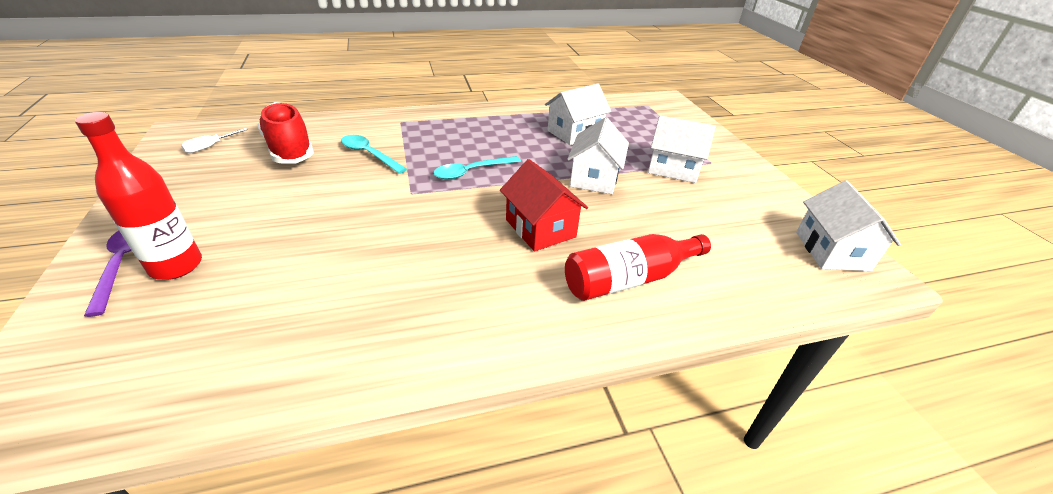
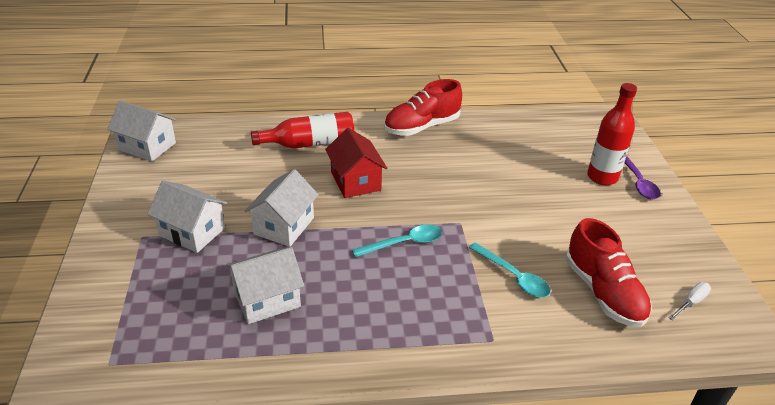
camera: 170 degrees left, 0 degrees up
white house [796,180,901,271] -> white house turned 75 degrees counterclockwise [107,101,176,162]
none -> red shoe [384,79,462,136]

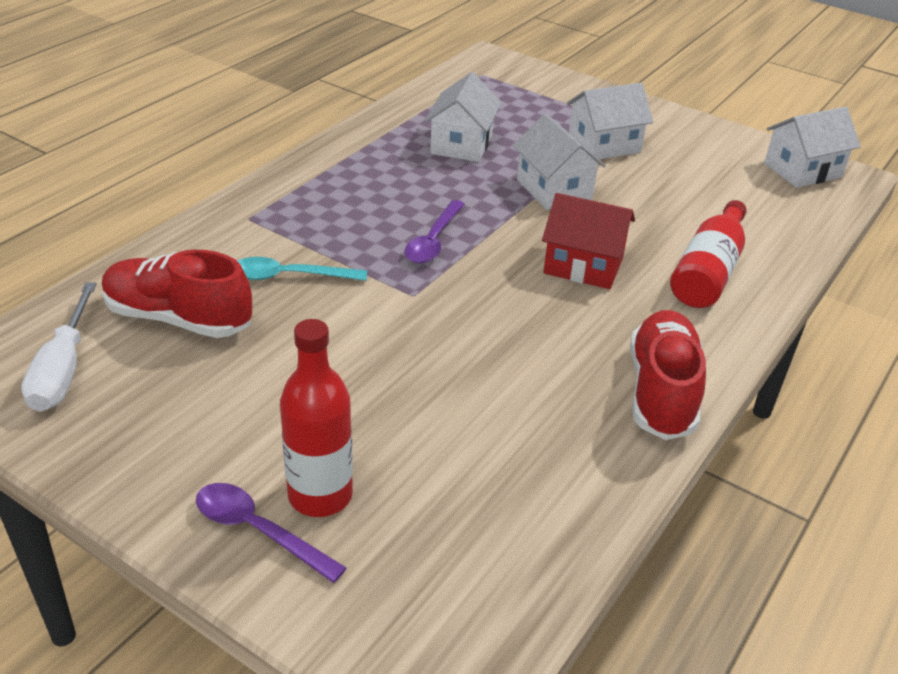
camera: 130 degrees right, 0 degrees up
turquoise spoon [352,225,442,257] -> purple spoon [405,200,465,264]
white screwdriver [668,282,711,320] -> white screwdriver [21,282,97,412], size x1.82

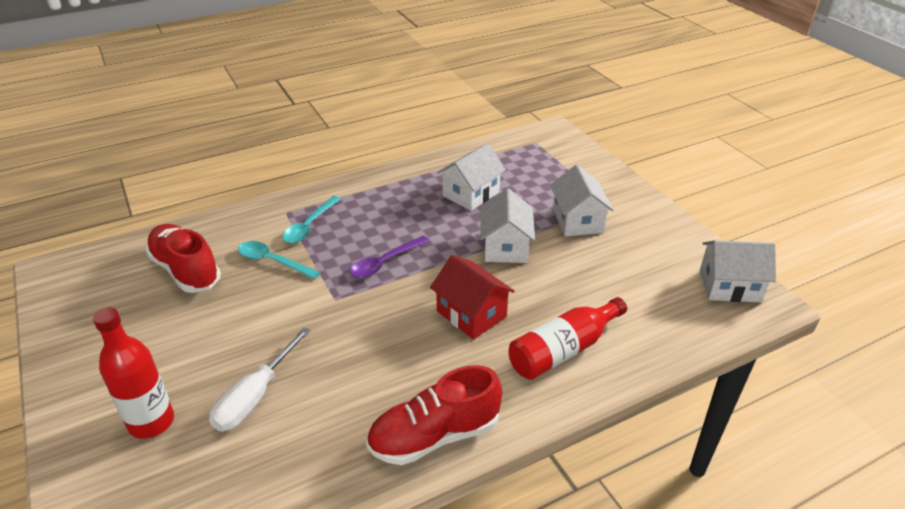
camera: 30 degrees right, 0 degrees up
white screwdriver [21,282,97,412] -> white screwdriver moved to [209,327,311,431]
purple spoon [196,483,347,583] -> none
white house [567,83,653,160] -> white house turned 75 degrees clockwise [550,165,614,236]
red shoe [630,310,706,440] -> red shoe turned 150 degrees counterclockwise [366,365,502,465]
none -> turquoise spoon [283,196,341,243]

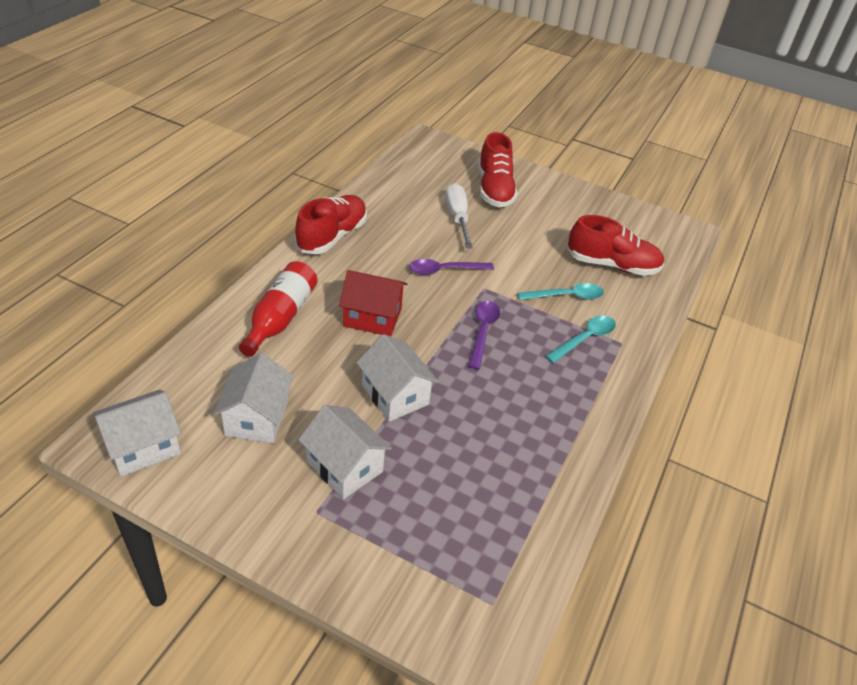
camera: 140 degrees right, 5 degrees up
red bottle [93,307,174,439] -> red shoe [478,132,518,207]
turquoise spoon [283,196,341,243] -> turquoise spoon turned 60 degrees clockwise [545,316,616,363]
white house [437,143,506,211] -> white house moved to [214,353,294,443]
none -> purple spoon [409,259,494,275]

